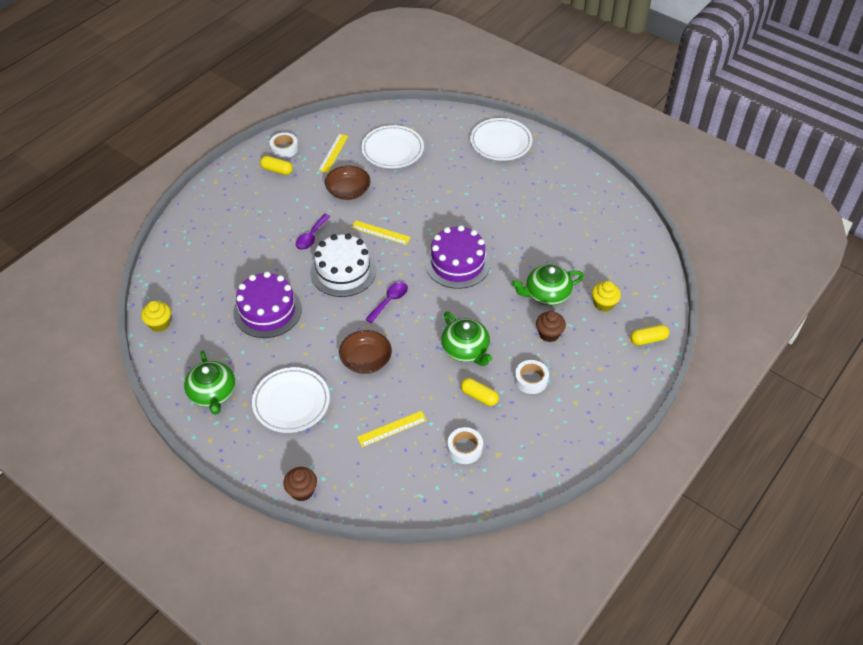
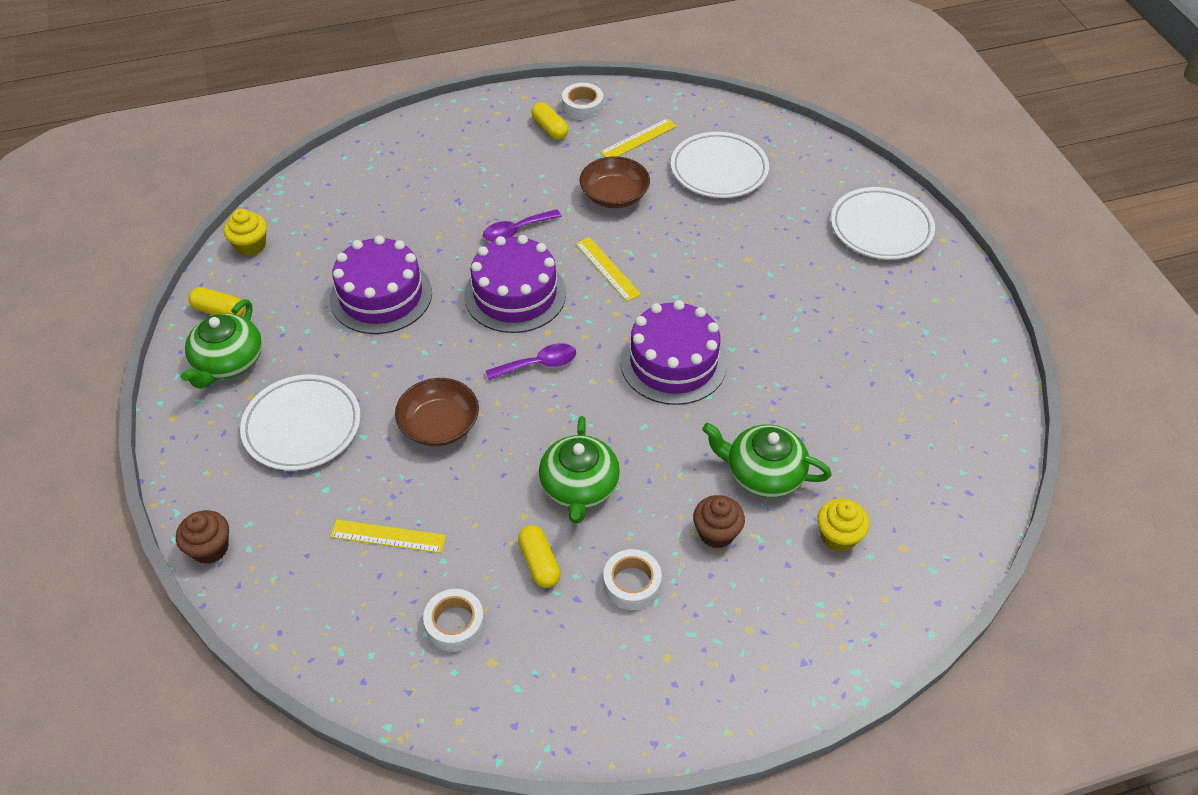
camera: 35 degrees right, 0 degrees up
white cake [310,234,376,297] -> purple cake [464,235,566,333]
yellow capsule [630,325,669,345] -> yellow capsule moved to [189,287,245,316]

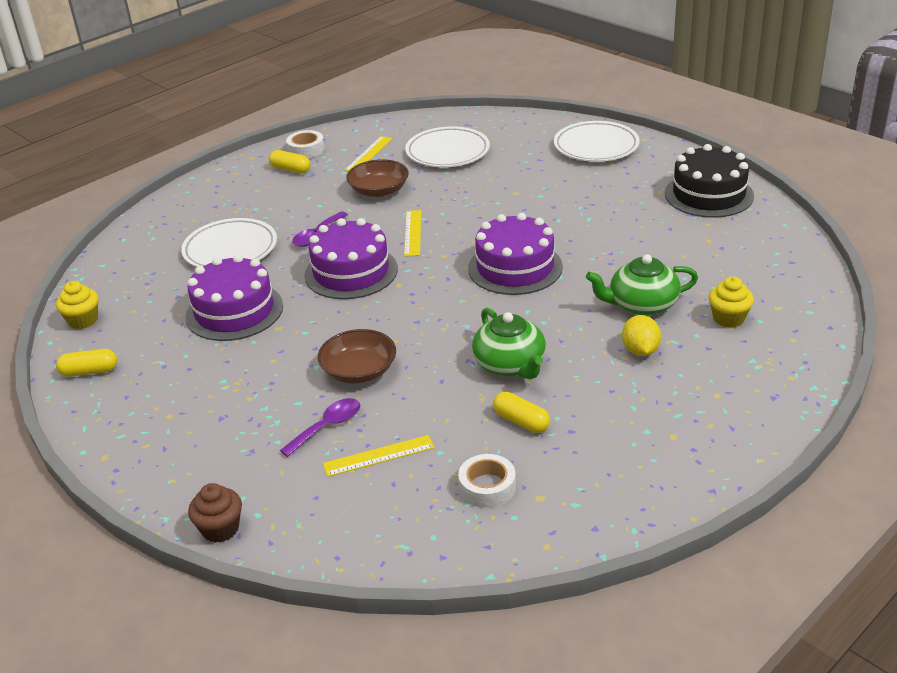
camera: 25 degrees left, 15 degrees down
green teapot [181,299,262,389] -> none
white plate [240,375,361,471] -> white plate moved to [181,218,277,267]
purple spoon [486,343,576,380] -> purple spoon moved to [280,398,360,457]
yellow ruler [575,237,641,301] -> yellow ruler turned 60 degrees clockwise [404,210,421,257]
white tape [603,549,662,610] -> none
brown cupcake [693,495,745,549] -> yellow lemon [622,315,661,356]
none -> black cake [665,144,754,218]

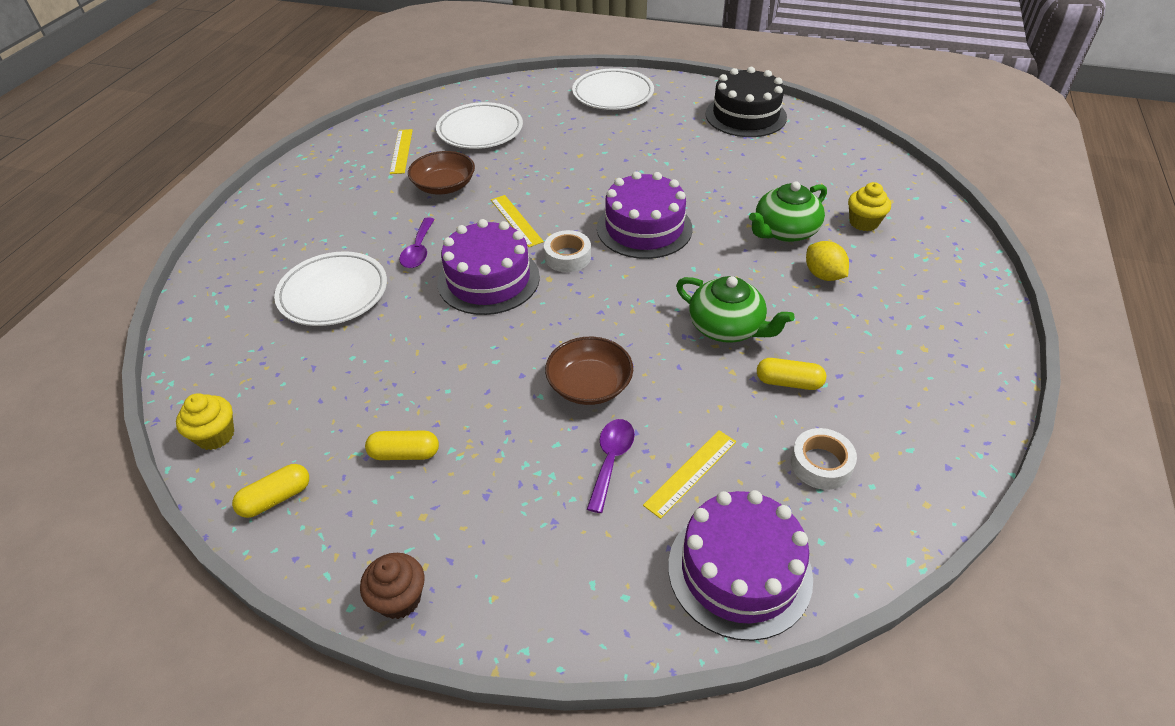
camera: 30 degrees left, 10 degrees up
purple cake [185,254,283,341] -> purple cake moved to [668,490,813,641]
brown cupcake [188,483,242,543] -> brown cupcake moved to [360,553,425,619]
yellow capsule [269,150,310,173] -> yellow capsule moved to [365,431,439,460]
white tape [286,130,324,158] -> white tape moved to [544,230,591,272]

